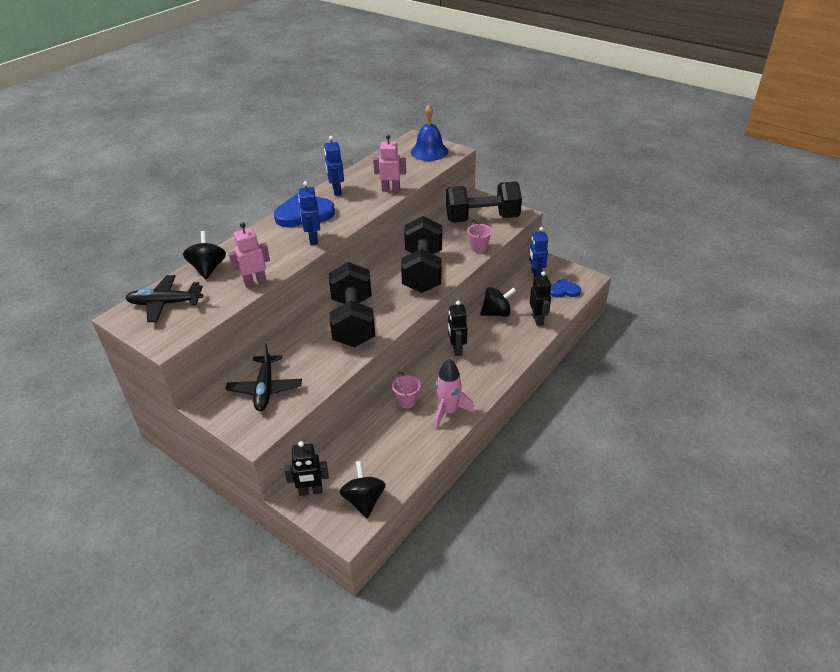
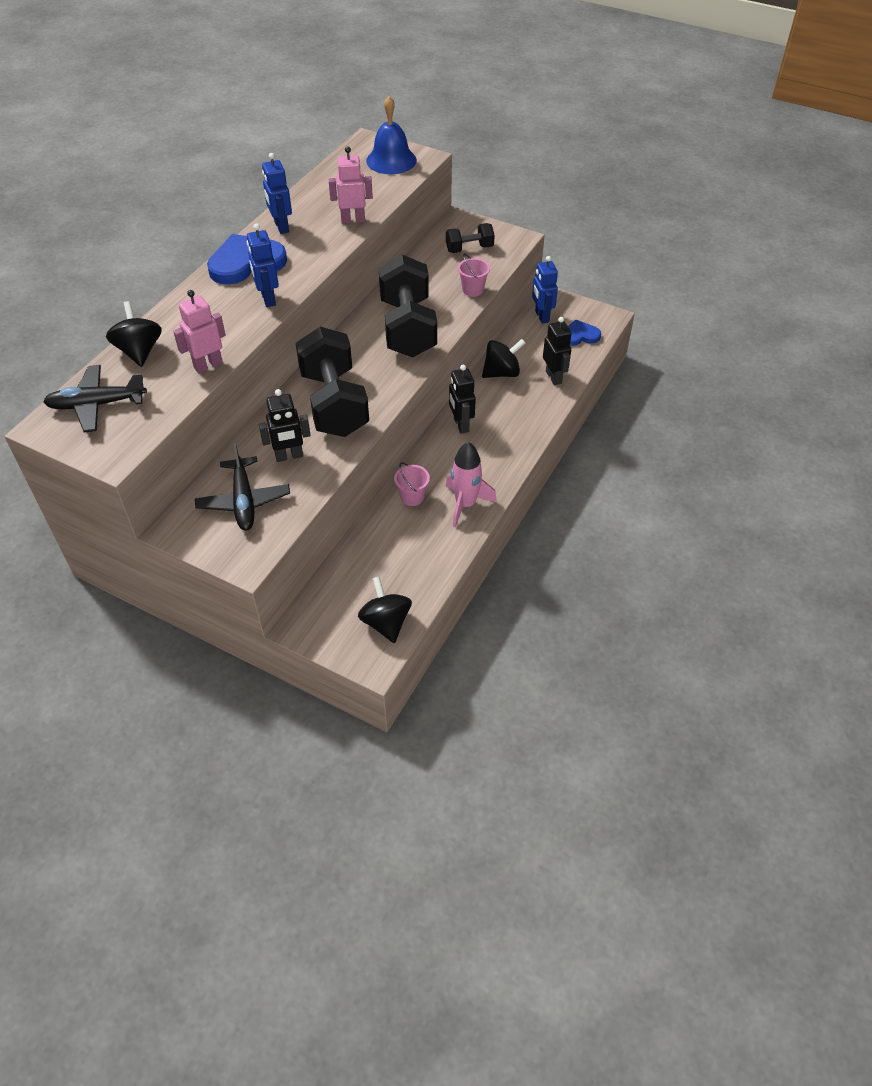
camera: 10 degrees left, 10 degrees up
black robot [284,441,329,496] -> black robot moved to [259,389,311,462]
black dumbbell [446,181,522,223] -> black dumbbell [446,223,495,253], size x0.49

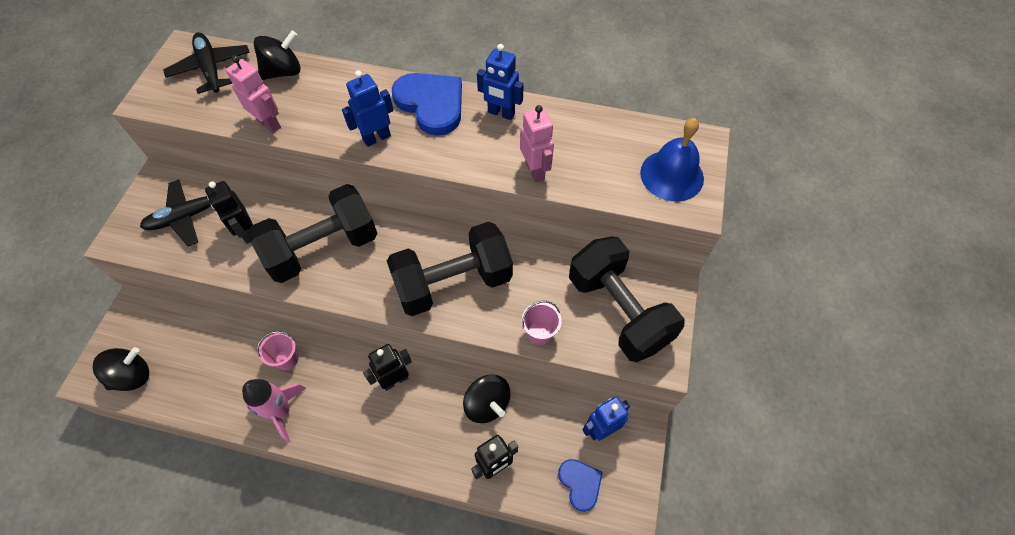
camera: 75 degrees right, 10 degrees up
blue robot [262,153,292,234] -> blue robot turned 120 degrees counterclockwise [477,44,524,120]
black dumbbell [446,223,495,253] -> black dumbbell [569,236,685,362], size x2.02

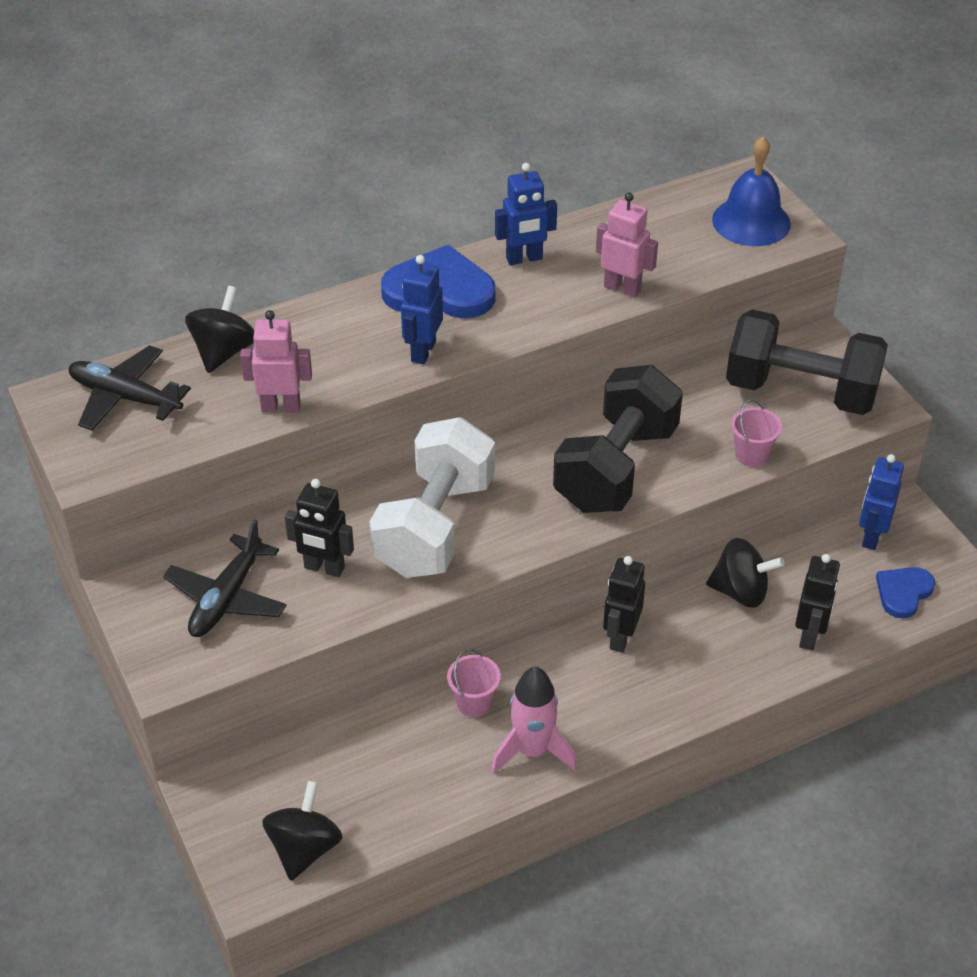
camera: 40 degrees left, 15 degrees down
black dumbbell [249,184,377,283] -> white dumbbell [370,417,495,578]
blue heart [558,459,603,512] -> blue heart turned 75 degrees counterclockwise [876,567,935,619]

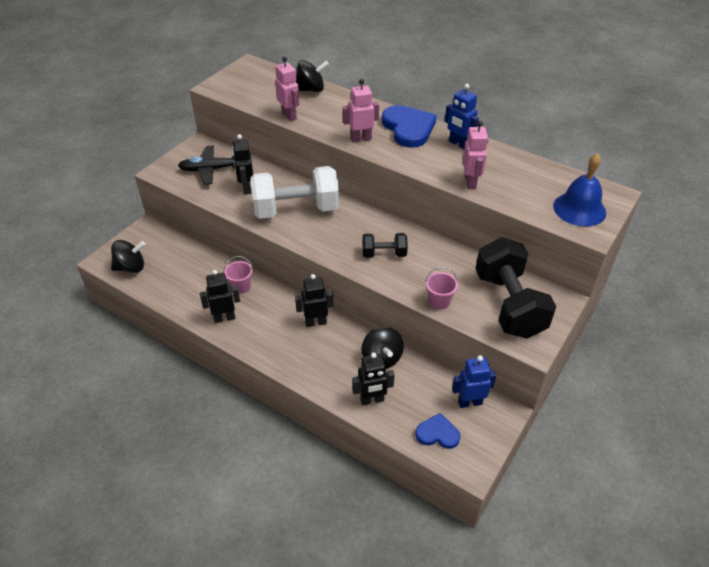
camera: 60 degrees right, 0 degrees up
black plane [69,345,191,430] -> none
blue robot [401,255,443,364] -> pink robot [343,79,379,143]
pink rocket [491,667,577,774] -> black robot [200,270,240,323]
black dumbbell [553,365,683,513] -> black dumbbell [362,233,408,258], size x0.49

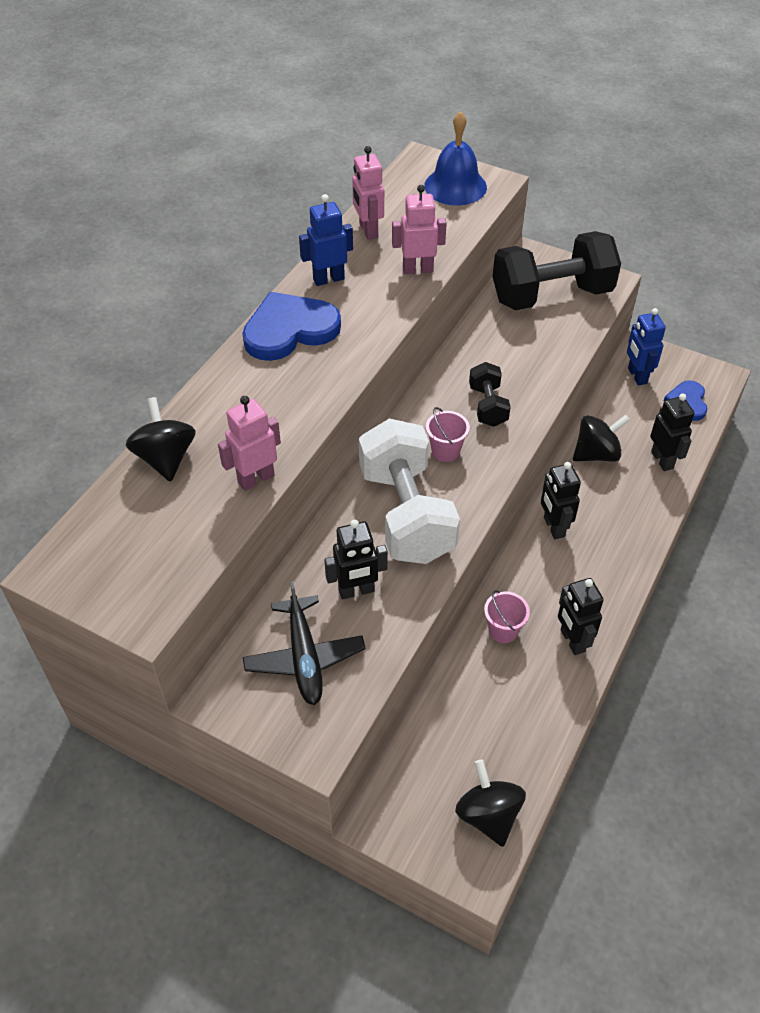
camera: 95 degrees left, 5 degrees up
pink robot [343,79,379,143] -> pink robot moved to [352,146,384,240]
pink bucket [425,267,458,310] -> pink bucket moved to [426,407,470,462]
blue robot [445,84,479,149] -> blue robot turned 150 degrees counterclockwise [299,194,353,286]

